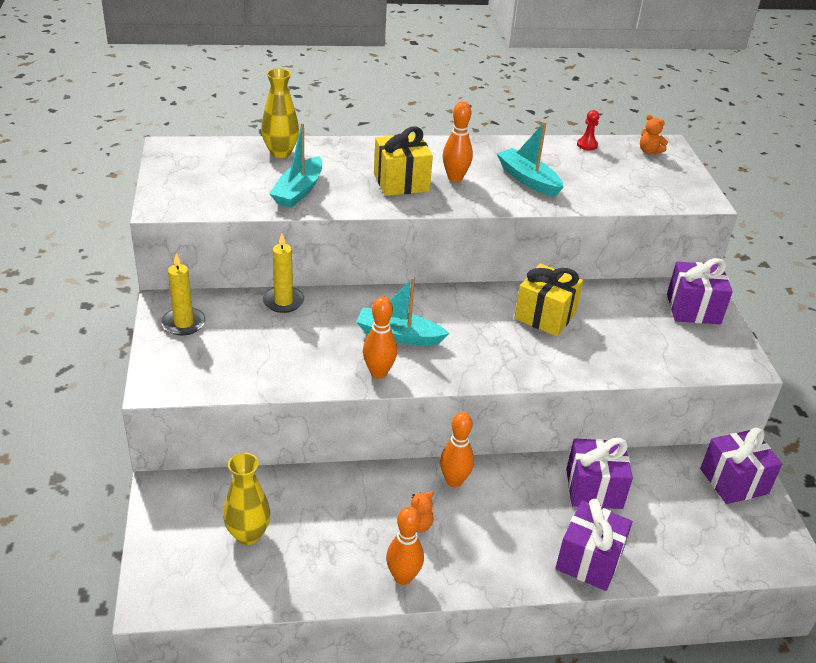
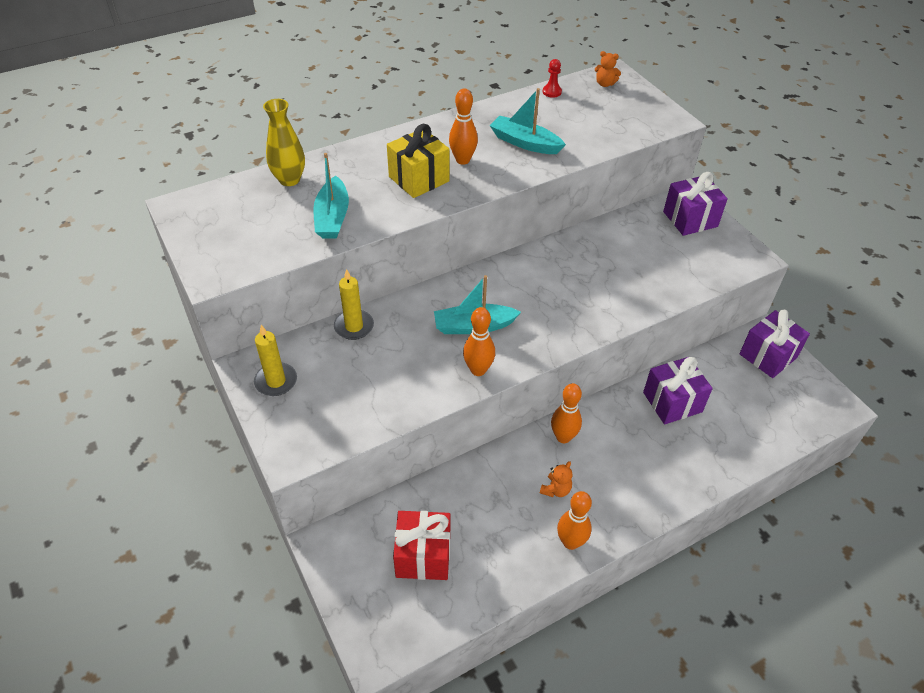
camera: 20 degrees left, 10 degrees up
yellow vase [223,453,270,545] -> red gift [393,511,450,580]
yellow gift [514,264,583,336] -> none
purple gift [555,499,632,591] -> none

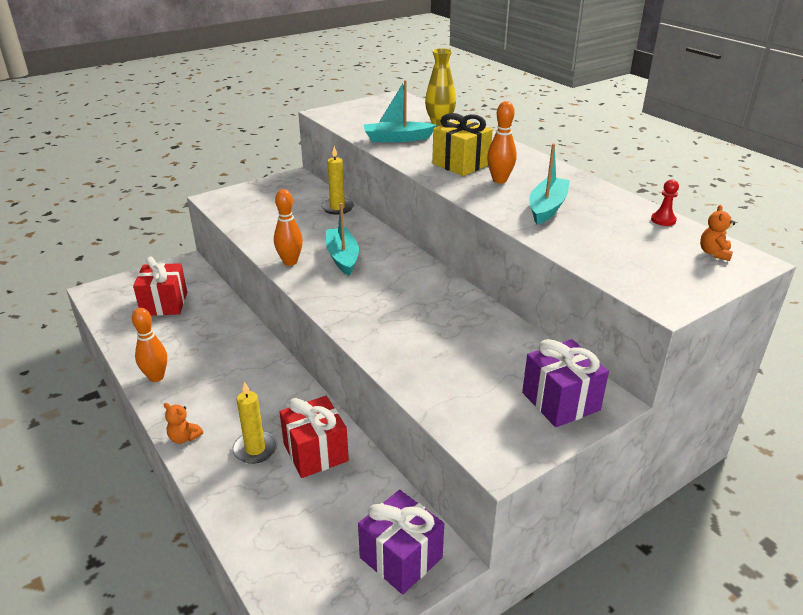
camera: 85 degrees right, 15 degrees down
yellow candle [254,325,297,396] -> yellow candle moved to [232,381,277,464]
orange teddy bear [540,461,572,497] -> orange teddy bear moved to [164,403,203,444]
orange bowling pin [551,383,582,443] -> none
purple gift [643,357,713,424] -> red gift [280,396,349,478]

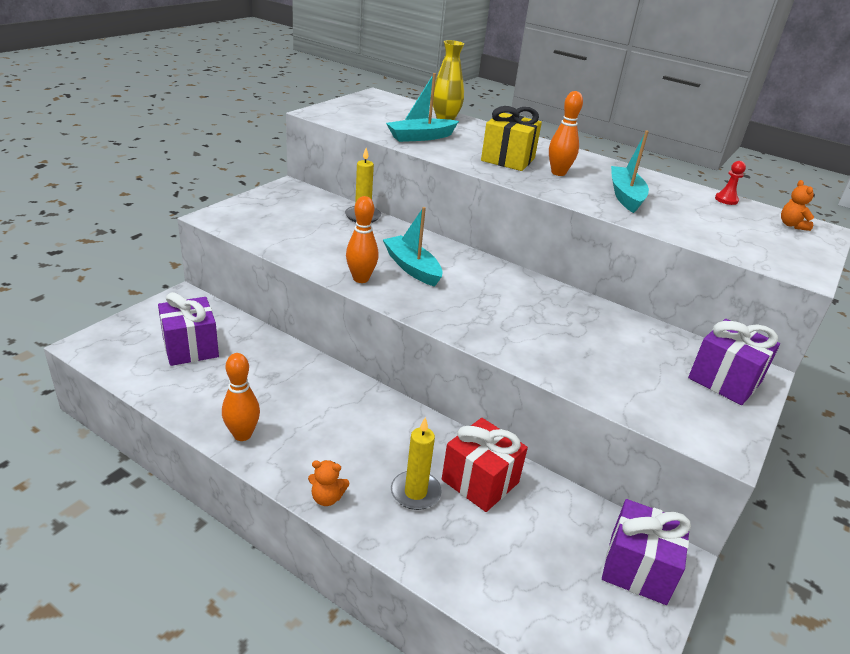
camera: 25 degrees left, 0 degrees up
red gift [133,256,187,316] -> purple gift [158,292,219,366]

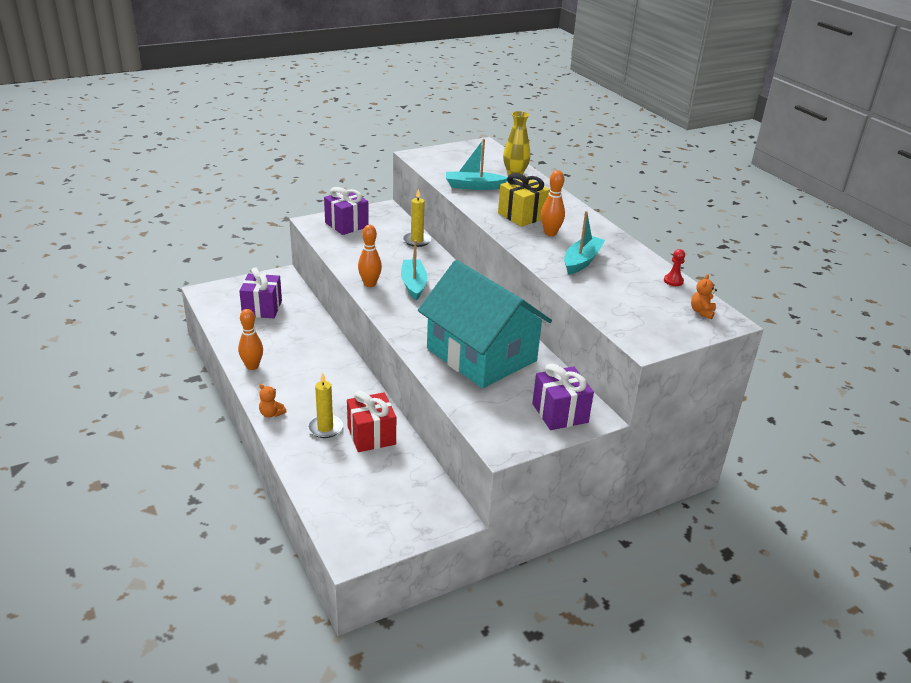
camera: 30 degrees right, 0 degrees up
purple gift [602,499,691,605] -> purple gift moved to [324,187,369,235]
none -> turquoise house [418,260,552,388]

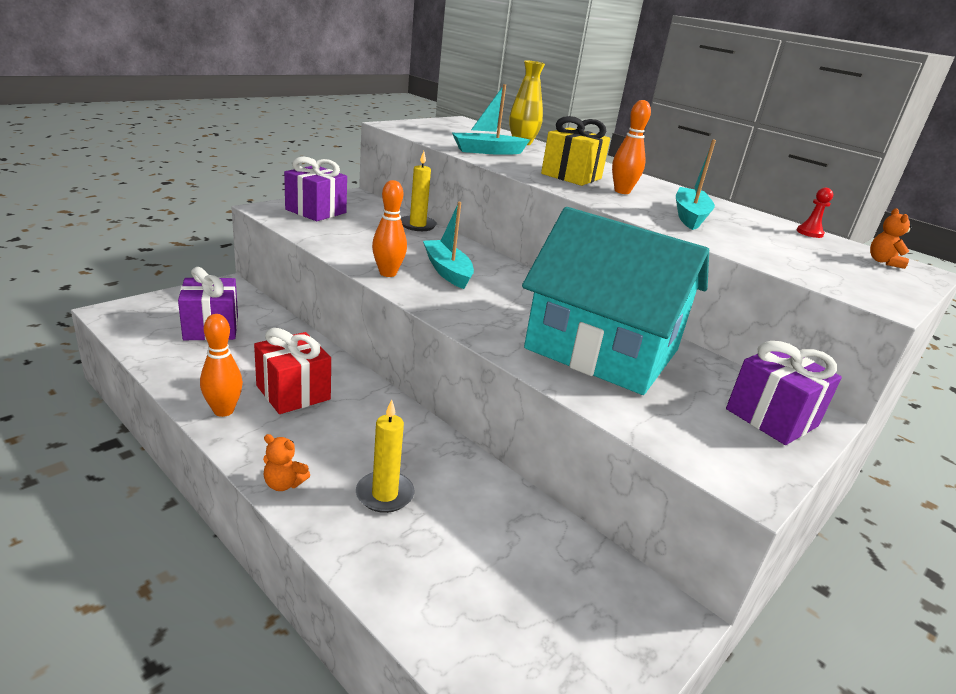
camera: 20 degrees left, 5 degrees down
red gift [347,390,396,452] -> red gift moved to [254,328,331,414]

